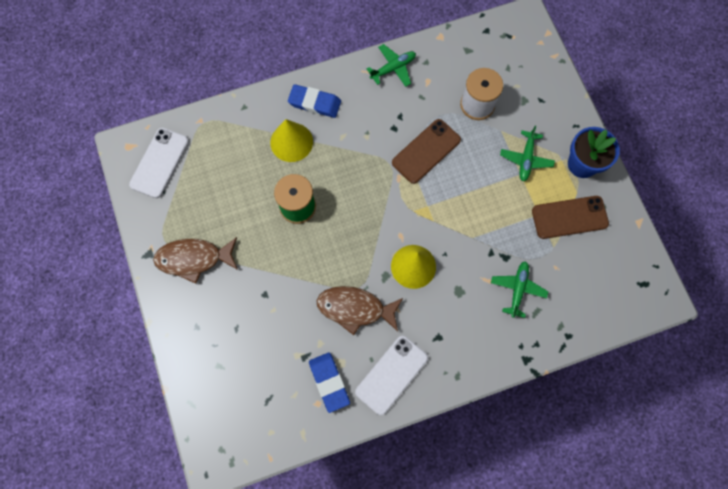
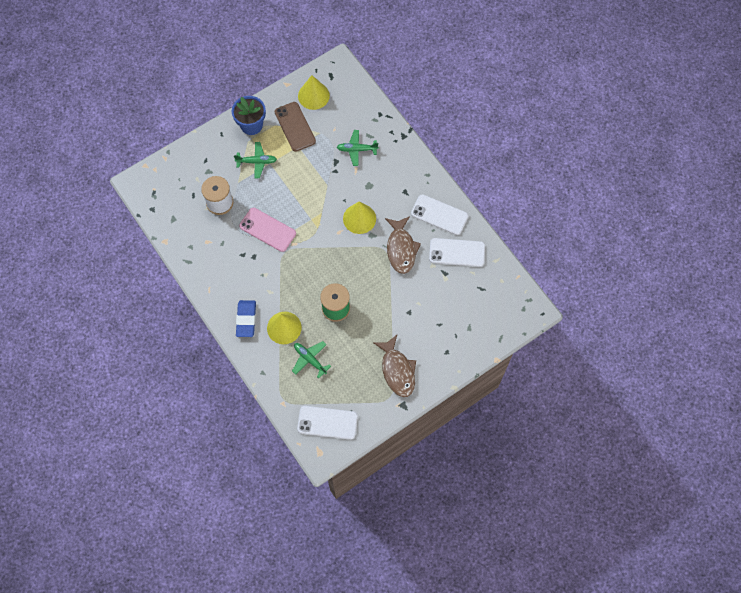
camera: 105 degrees left, 5 degrees down
blue eraser [309,352,350,413] -> white phone [429,238,485,267]
green plane [367,44,416,87] -> green plane moved to [292,341,331,378]
brown phone [392,119,461,184] -> pink phone [239,208,296,252]
none -> yellow cone [298,75,330,110]

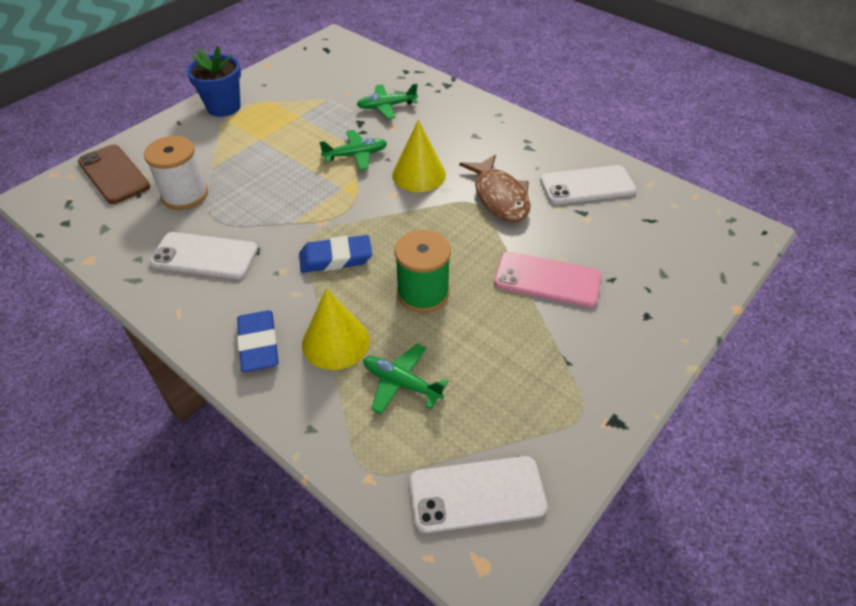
camera: 15 degrees left, 20 degrees down
green plane [234,142,277,178] -> green plane moved to [319,130,387,170]
pink phone [239,208,296,252] -> pink phone moved to [494,252,601,307]
brown phone [275,102,316,152] -> brown phone moved to [78,145,150,204]
yellow cone [298,75,330,110] -> none
brown fish [373,335,416,397] -> none
white phone [411,194,468,235] -> white phone moved to [150,232,258,279]
none -> blue eraser [299,235,372,273]

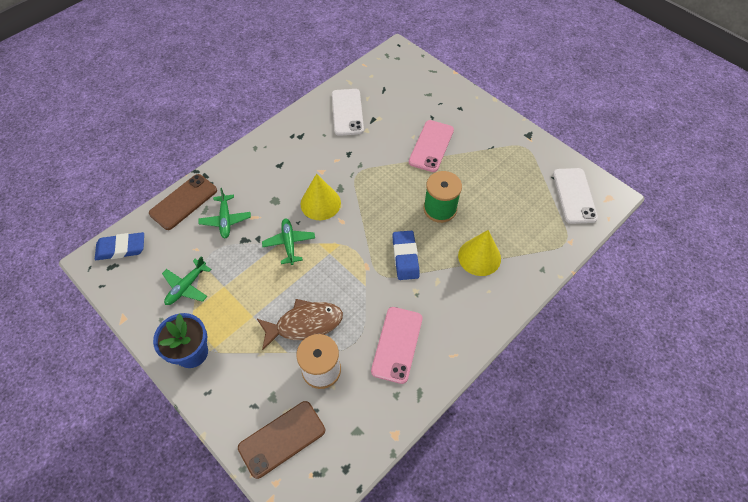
camera: 85 degrees left, 10 degrees up
white phone [150,232,258,279] -> pink phone [371,307,423,384]
blue eraser [237,310,279,372] -> blue eraser moved to [95,232,144,260]
green plane [363,344,449,414] -> green plane moved to [162,256,212,305]
brown fish [459,154,531,222] -> brown fish moved to [256,299,343,350]
none -> brown phone [149,174,217,230]

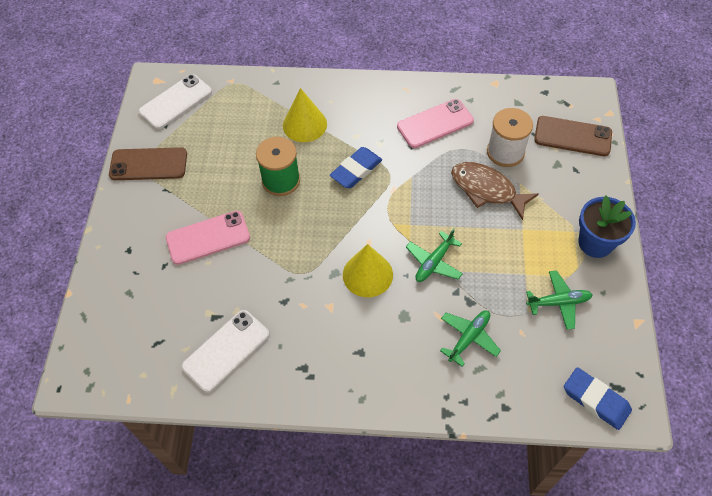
camera: 130 degrees left, 0 degrees up
brown phone [149,174,217,230] -> brown phone moved to [109,147,187,180]

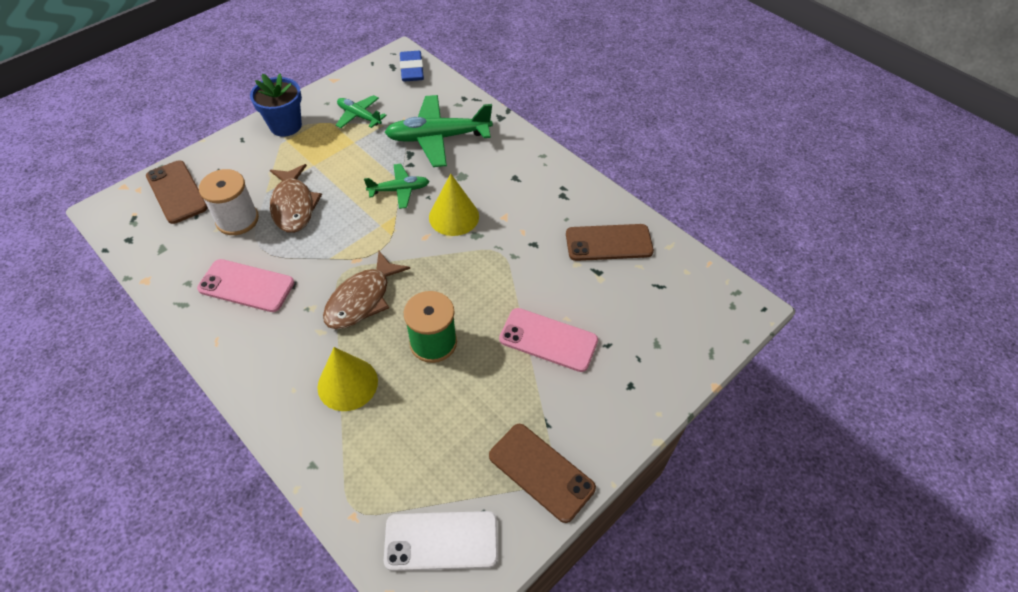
camera: 140 degrees left, 5 degrees down
white phone [181,310,270,393] -> brown phone [566,224,654,261]
blue eraser [330,147,382,188] -> brown fish [323,251,410,329]
green plane [440,310,501,367] -> green plane [384,95,493,167], size x1.80

